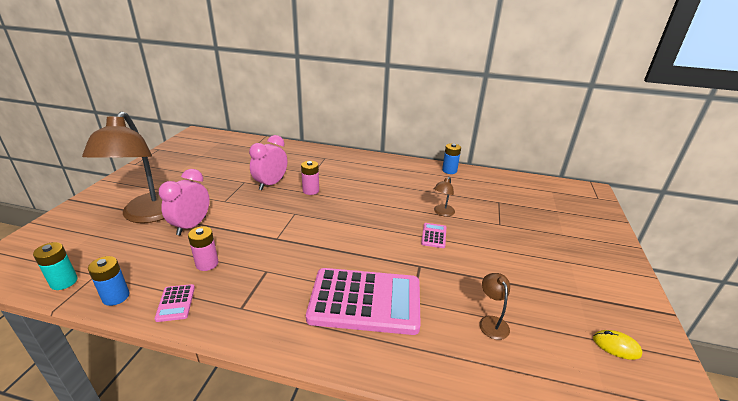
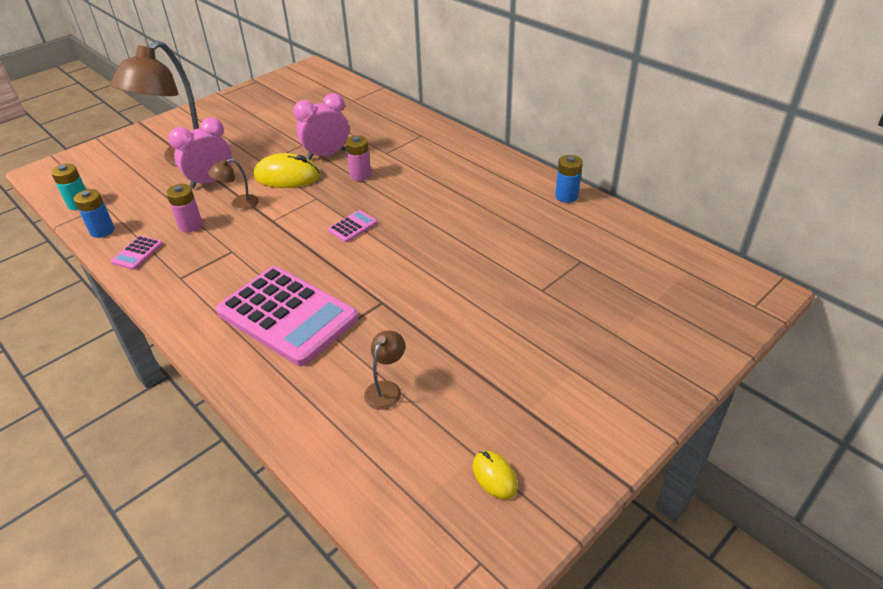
camera: 35 degrees right, 10 degrees up
pink calculator [421,223,446,248] -> pink calculator moved to [328,210,377,242]
brown lamp [434,177,455,217] -> brown lamp moved to [208,159,259,210]
none -> yellow mouse [254,153,320,188]

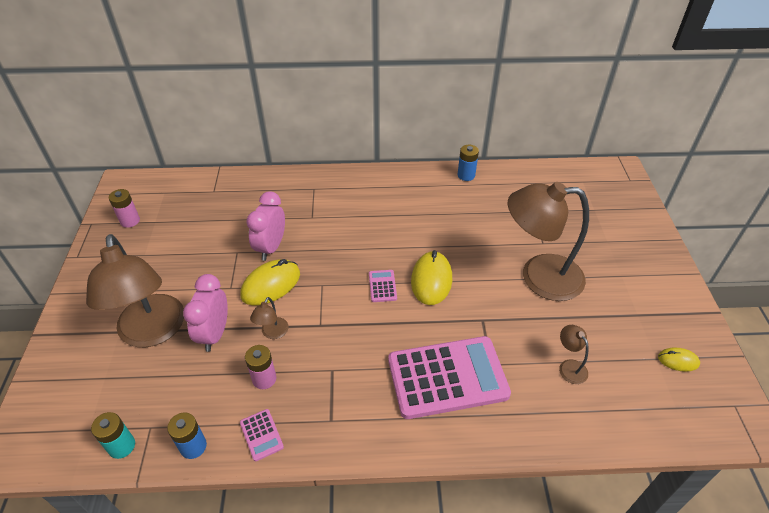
camera: 50 degrees left, 5 degrees up
pink battery [345,135,371,181] -> pink battery moved to [109,189,140,228]
none -> yellow mouse [411,250,452,305]
none -> brown lamp [508,182,589,301]

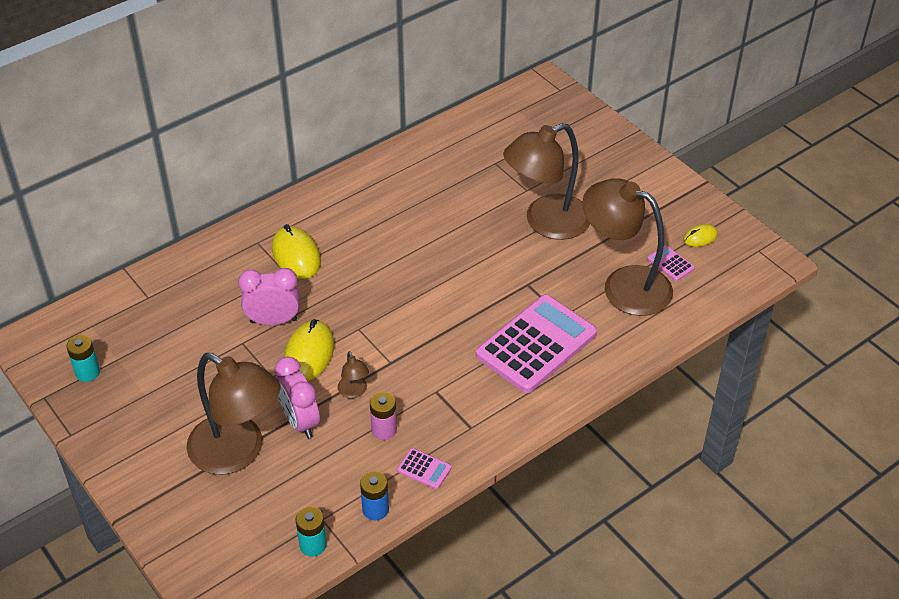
camera: 35 degrees left, 0 degrees up
pink battery [109,189,140,228] -> turquoise battery [66,335,100,382]
pink clock [246,191,285,261] -> pink clock turned 105 degrees clockwise [238,268,300,325]
pink calculator [369,270,397,302] -> pink calculator moved to [647,245,695,281]
yellow mouse [411,250,452,305] -> yellow mouse moved to [272,224,321,279]
blue battery [458,144,479,181] -> none
brown lamp [559,325,589,384] -> brown lamp [583,178,673,316], size x2.48

